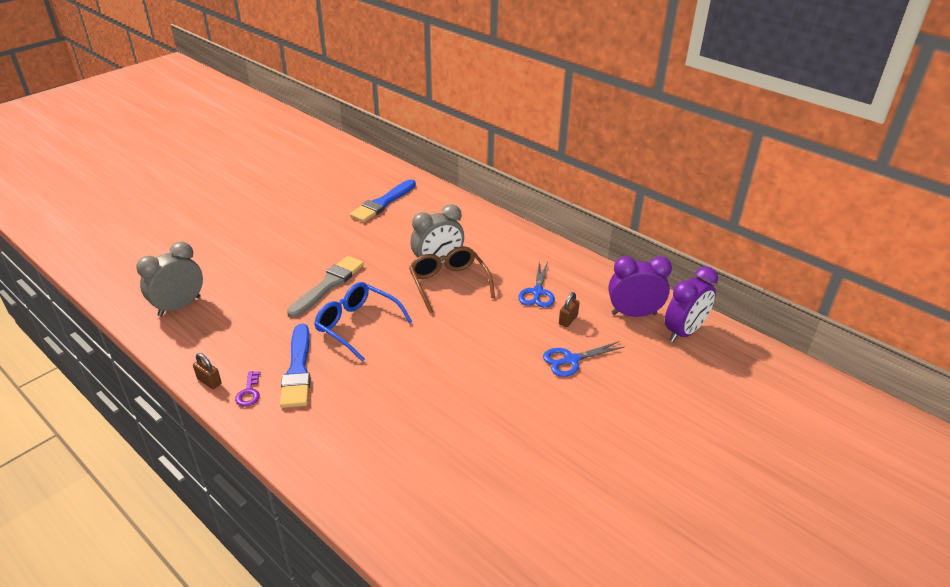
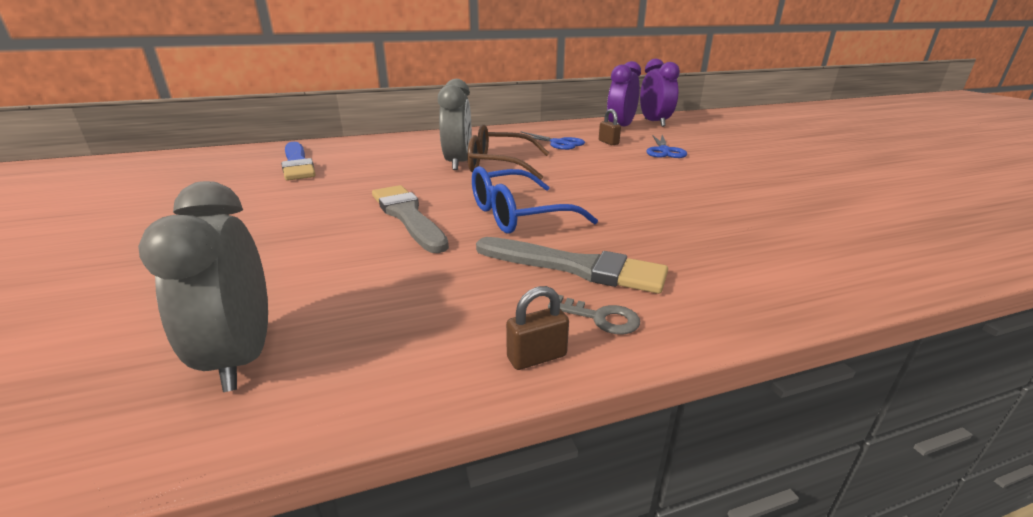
camera: 60 degrees left, 10 degrees down
purple key [235,371,261,407] -> grey key [548,295,640,334]
blue brush [280,324,311,408] -> grey brush [476,237,668,294]

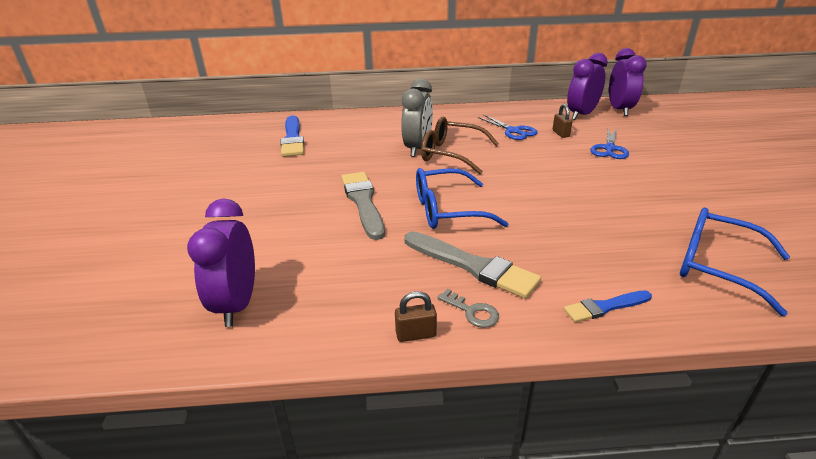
camera: 15 degrees right, 5 degrees up
grey clock [138,181,268,392] -> purple clock [187,198,255,327]
none -> blue brush [564,290,652,322]
none -> blue glasses [680,208,790,316]

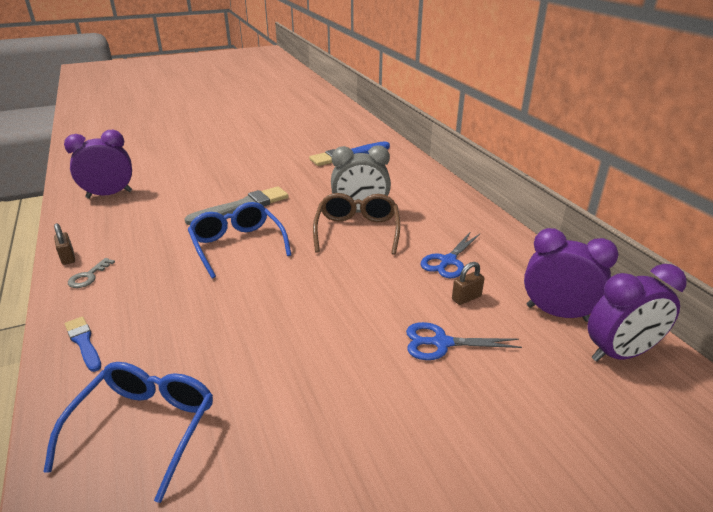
camera: 70 degrees right, 0 degrees up
grey brush [404,231,541,299] -> none

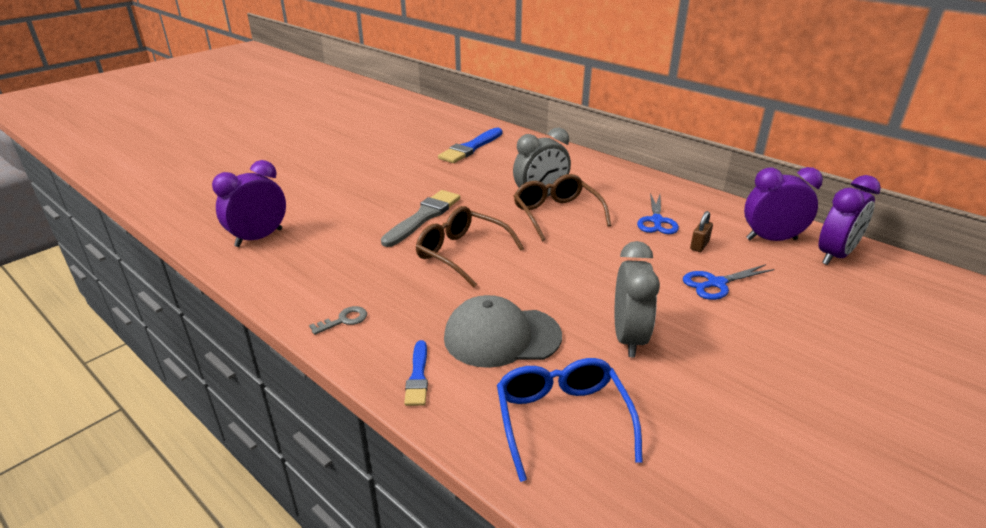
camera: 25 degrees left, 0 degrees up
brown padlock [54,223,75,265] -> none
blue brush [65,316,101,372] -> blue brush turned 120 degrees counterclockwise [404,340,428,406]
grey key [68,258,115,288] -> grey key turned 120 degrees counterclockwise [309,306,367,335]
blue glasses [188,202,291,279] -> brown glasses [416,206,524,288]
none -> grey cap [444,295,562,368]
none -> grey clock [615,241,660,357]

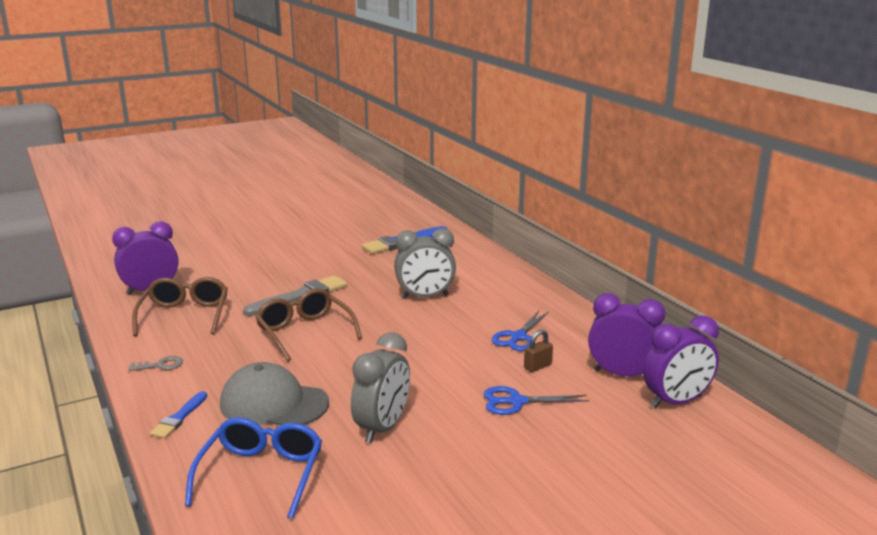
camera: 20 degrees right, 10 degrees down
brown glasses [514,174,611,241] -> brown glasses moved to [132,277,228,336]

